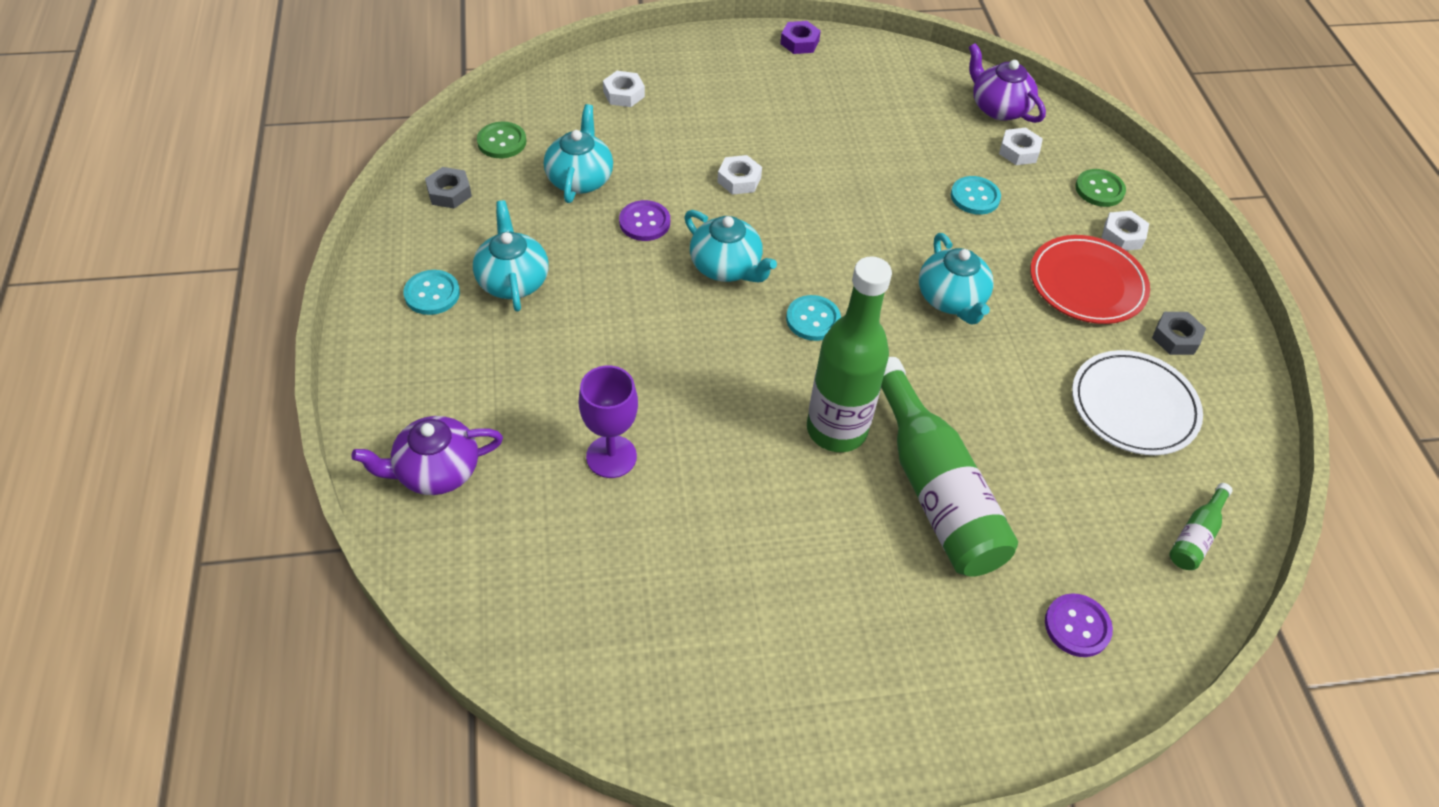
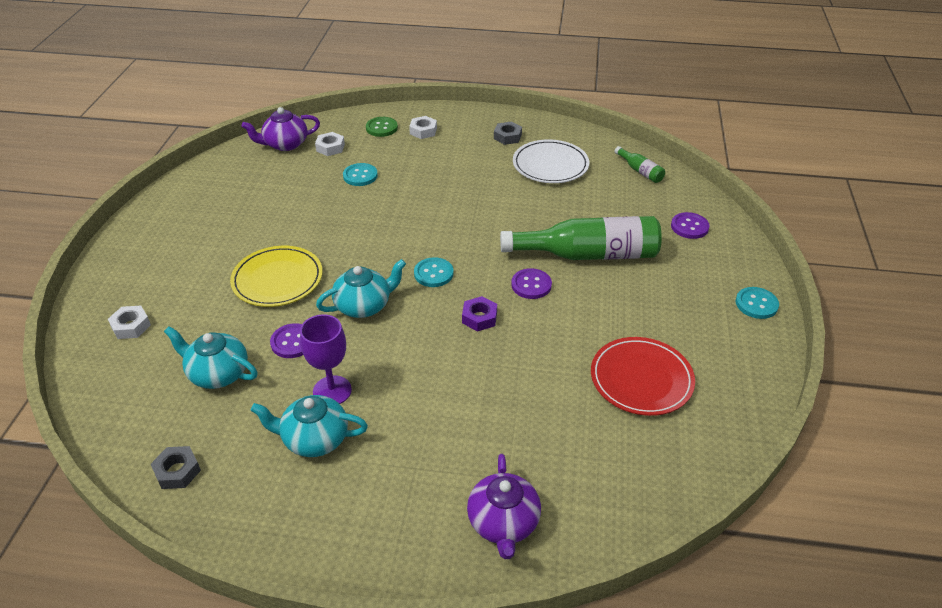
camera: 70 degrees left, 10 degrees down
turquoise button [403,270,460,315] -> turquoise button moved to [736,287,779,319]
green button [477,122,526,158] -> none
purple goblet [579,366,638,478] -> purple goblet moved to [300,314,352,404]
white nut [717,155,762,195] -> yellow plate [230,246,323,307]
purple nut [780,21,821,54] -> purple nut moved to [462,296,497,332]
green bottle [807,256,892,452] -> purple button [511,268,552,299]
turquoise teapot [919,233,994,325] -> none
red plate [1030,235,1150,324] -> red plate moved to [591,337,695,416]

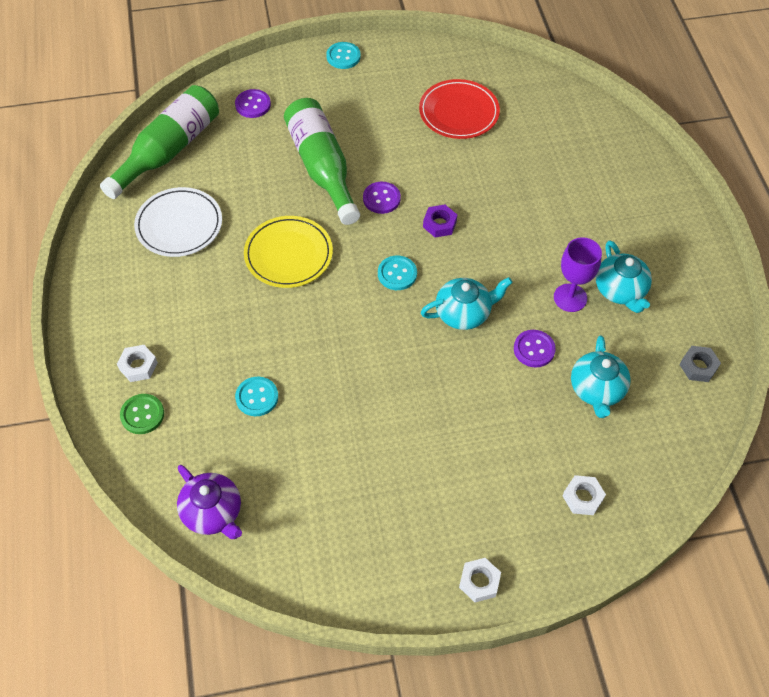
camera: 110 degrees left, 15 degrees up
yellow plate [230,246,323,307] -> yellow plate moved to [244,216,333,288]
white nut [315,132,345,156] -> white nut moved to [459,558,501,603]
turquoise teapot [316,259,406,318] -> turquoise teapot turned 120 degrees clockwise [421,277,512,330]
purple teapot [467,454,541,559] -> none
grey nut [494,122,522,145] -> none
green bottle [615,146,665,183] -> green bottle [100,85,219,199], size x2.26

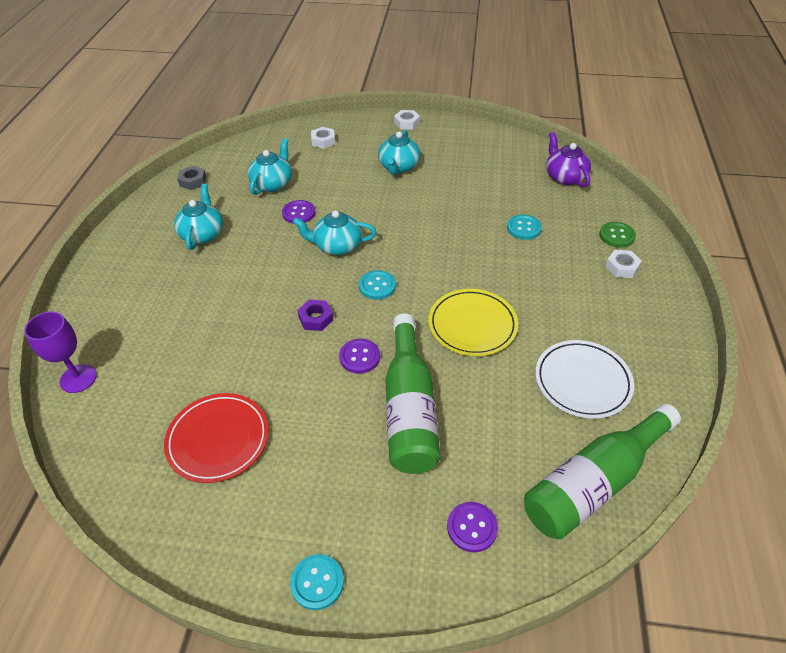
camera: 160 degrees left, 10 degrees down
purple goblet [554,237,602,312] -> purple goblet moved to [24,312,97,393]
none -> turquoise teapot [378,130,420,175]

